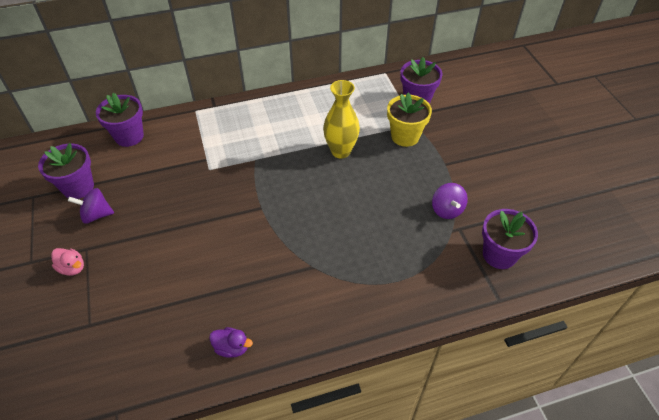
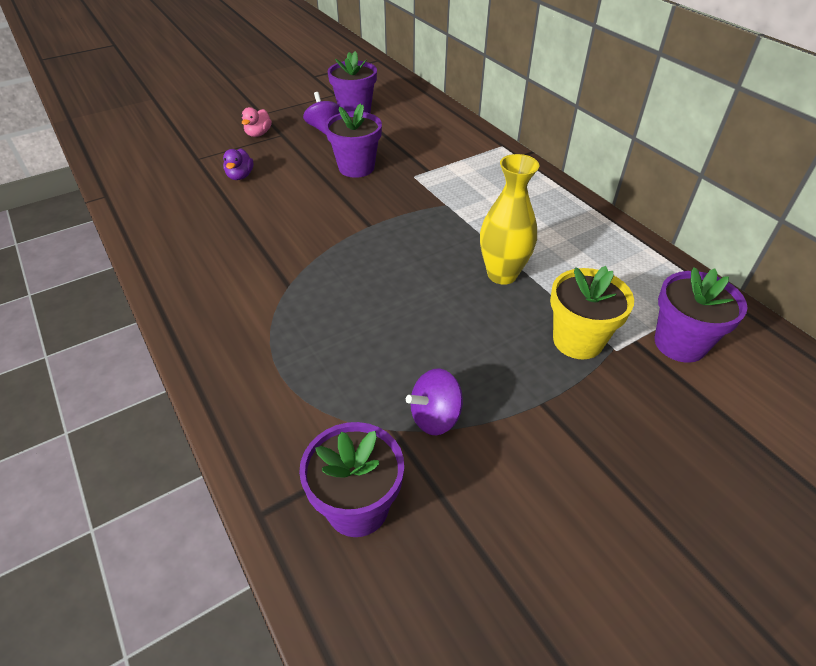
camera: 75 degrees right, 5 degrees down
purple flower pot [96,93,144,147] -> purple flower pot moved to [325,104,382,178]
purple duck [209,327,253,358] -> purple duck moved to [223,148,253,180]

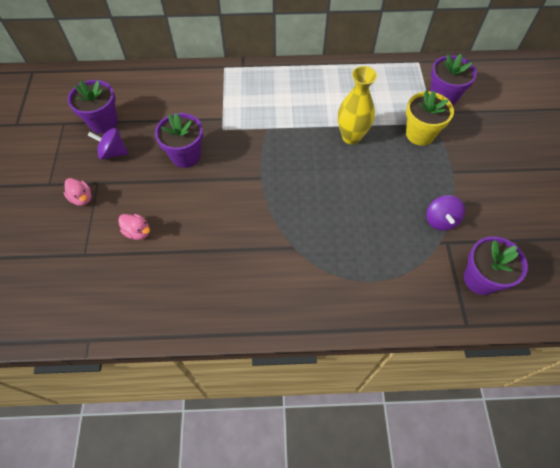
camera: 60 degrees left, 15 degrees up
purple duck [223,148,253,180] -> pink duck [118,214,150,240]

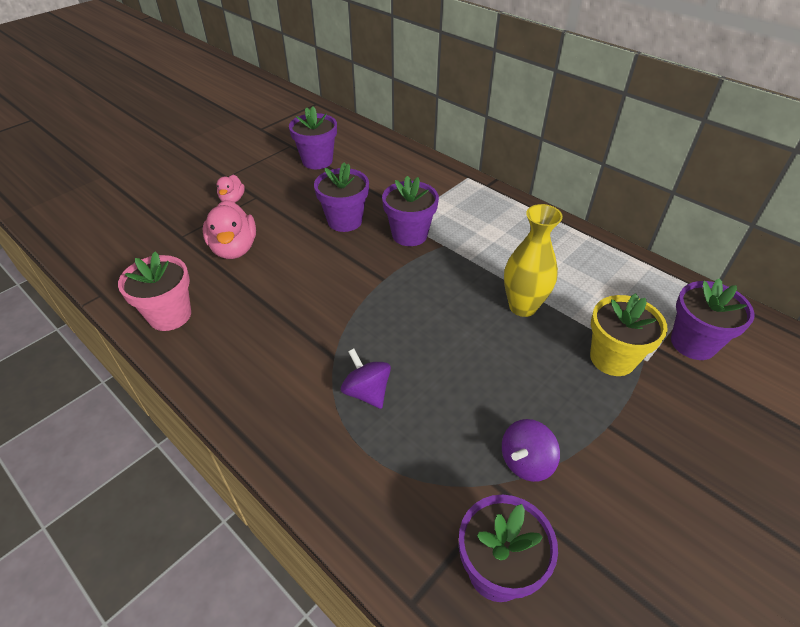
camera: 45 degrees right, 15 degrees down
purple spinning top [88,128,129,160] -> purple spinning top moved to [341,349,391,409]
pink duck [118,214,150,240] -> pink duck [203,200,256,259], size x1.78
none -> pink flower pot [118,251,191,331]
none -> purple flower pot [382,176,439,246]

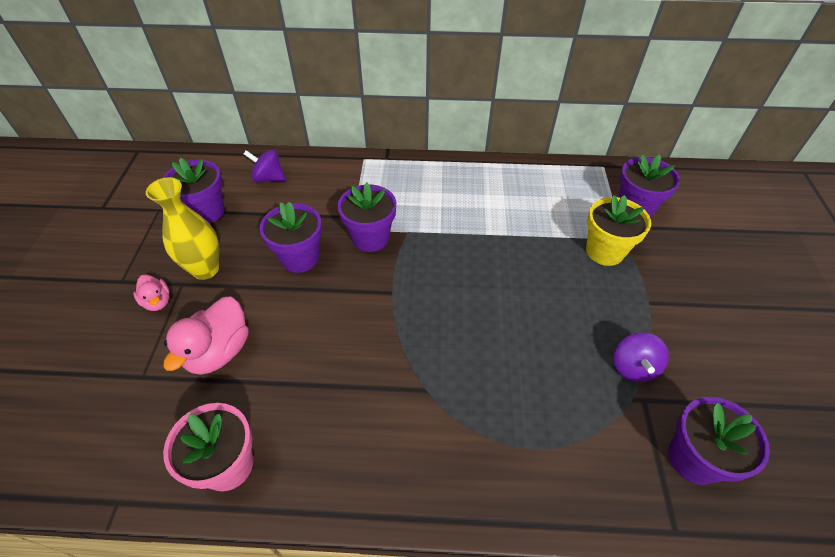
camera: 40 degrees left, 5 degrees up
pink duck [203,200,256,259] -> pink duck turned 75 degrees clockwise [164,297,248,375]
purple spinning top [341,349,391,409] -> purple spinning top moved to [244,149,286,183]
yellow vase [504,204,563,317] -> yellow vase moved to [146,177,219,280]

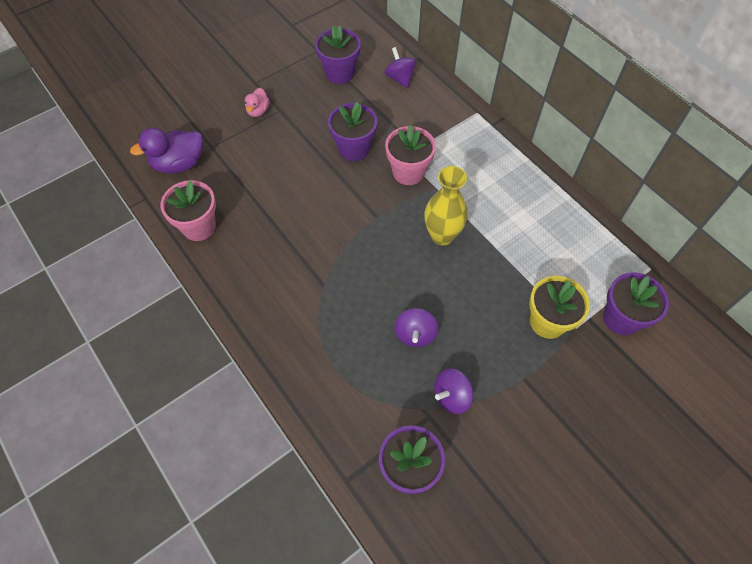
camera: 50 degrees right, 10 degrees up
yellow vase [146,177,219,280] -> yellow vase moved to [424,166,468,246]
pink duck [164,297,248,375] -> none
purple flower pot [337,183,396,252] -> pink flower pot [385,125,436,185]
none -> purple duck [130,128,203,173]
none -> purple spinning top [395,308,438,347]

